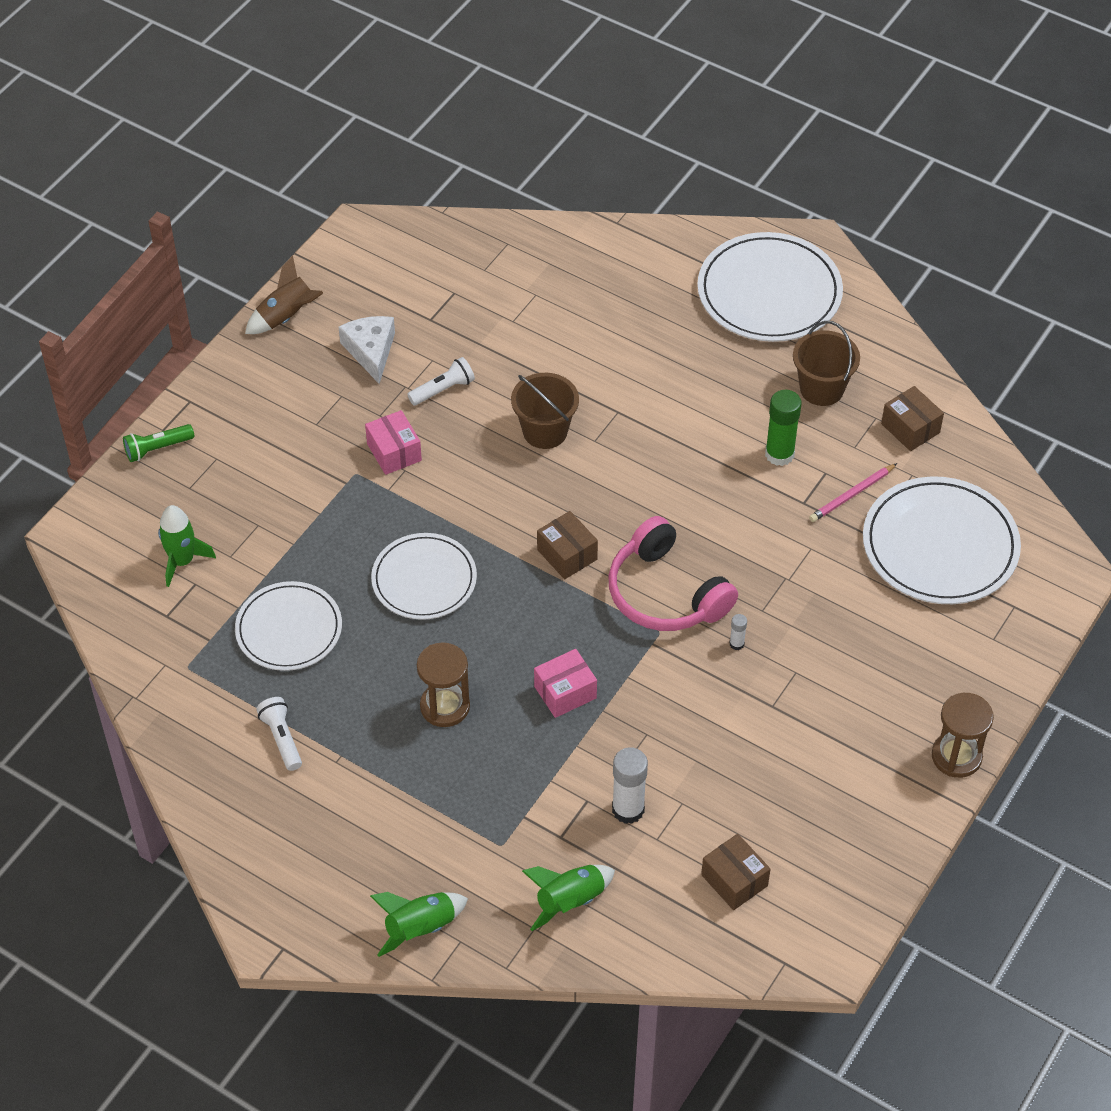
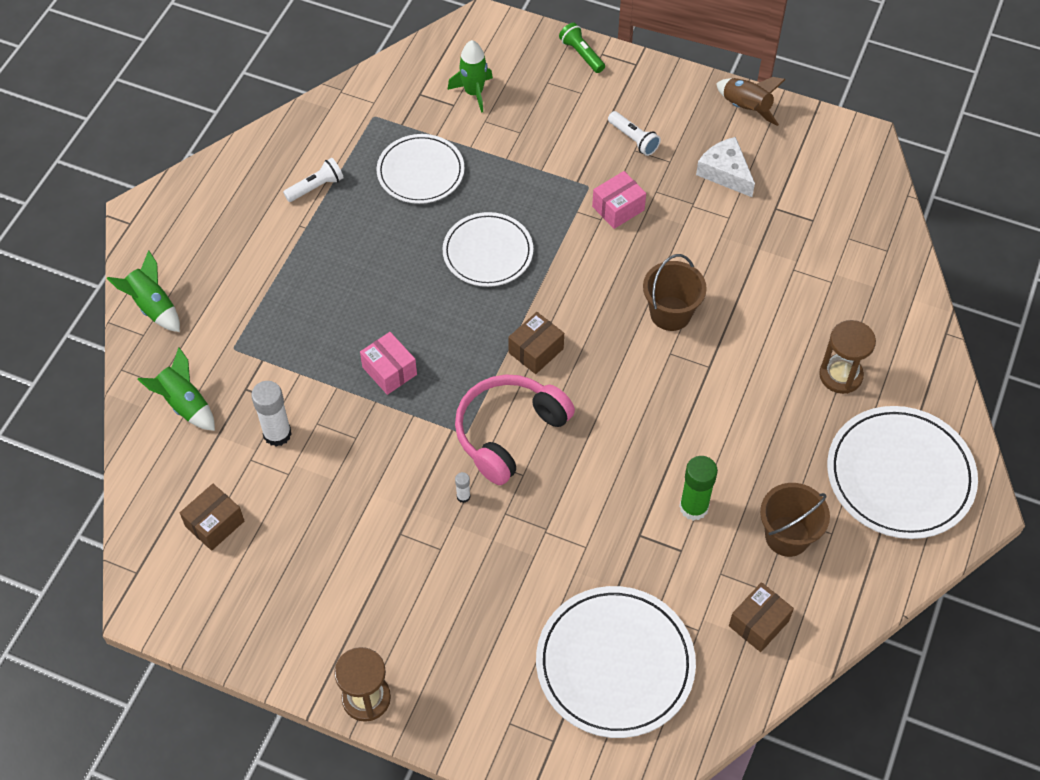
camera: 80 degrees right, 5 degrees up
white cheese [339,316,395,384] -> white cheese turned 105 degrees counterclockwise [696,137,755,197]
white flashlight [407,357,475,405] -> white flashlight moved to [608,111,661,156]
brown hourglass [417,642,470,727] -> brown hourglass moved to [819,320,876,394]
pink pencil [809,463,897,522] -> none

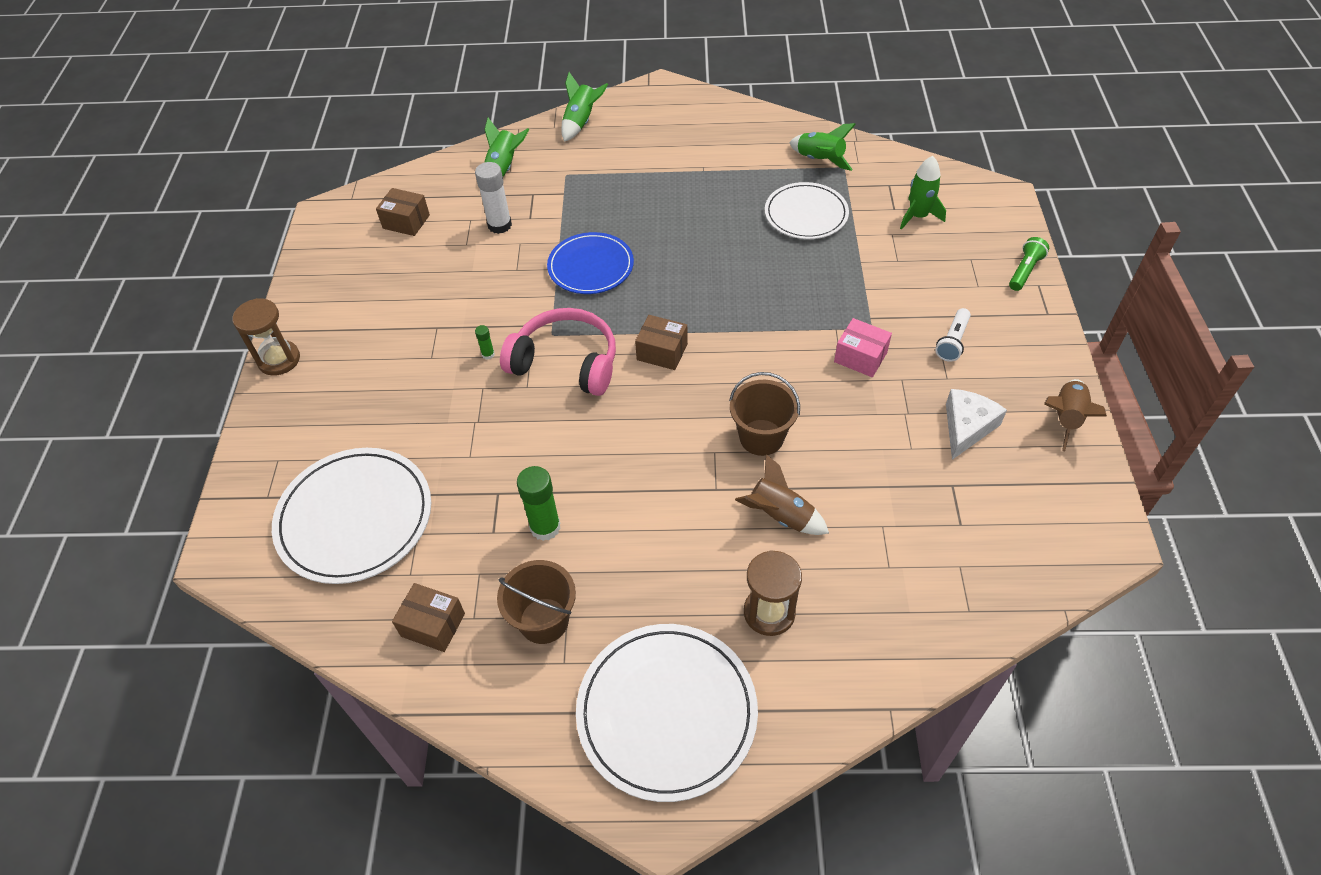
camera: 70 degrees right, 5 degrees down
white flashlight [283,158,344,202] -> none
pink box [360,332,417,395] -> blue plate [547,232,634,294]
white plate [442,212,533,287] -> none
white glue stick [455,472,471,503] -> green glue stick [475,325,495,360]
none -> brown rocket [735,454,829,535]
none -> green rocket [789,123,856,171]

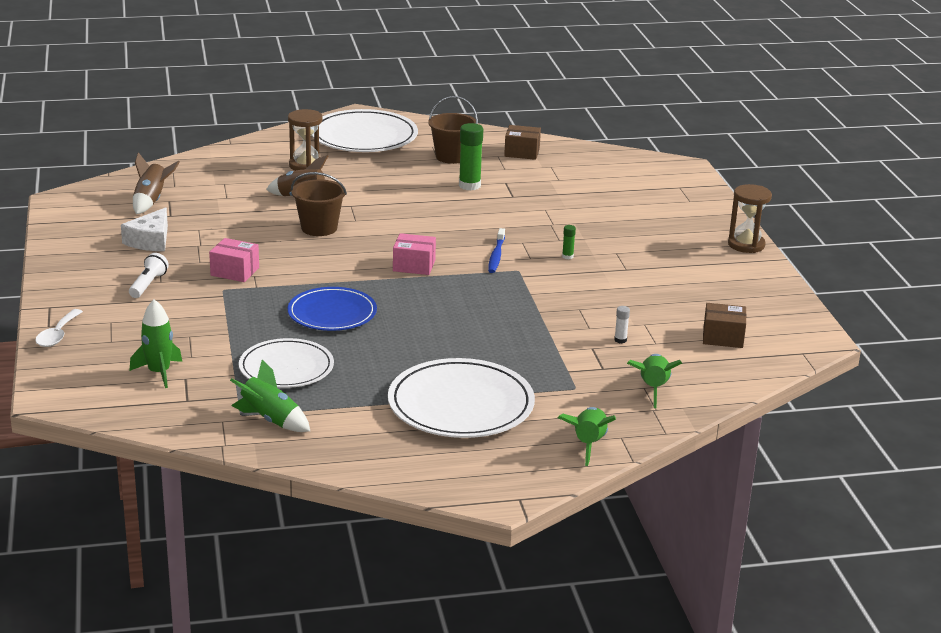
camera: 165 degrees right, 25 degrees down
white plate [272,448,431,584] -> white plate moved to [388,358,535,438]
white glue stick [475,162,512,234] -> white glue stick [614,306,630,343], size x0.48
pink headphones [500,308,616,396] -> blue toothbrush [488,228,505,273]
blue plate [547,232,634,294] -> blue plate moved to [287,287,377,331]
brown box [635,315,688,370] -> pink box [393,233,436,275]
green flashlight [1009,237,1049,291] -> white spoon [35,309,83,347]
brown rocket [1044,379,1107,451] -> brown rocket moved to [133,152,180,214]

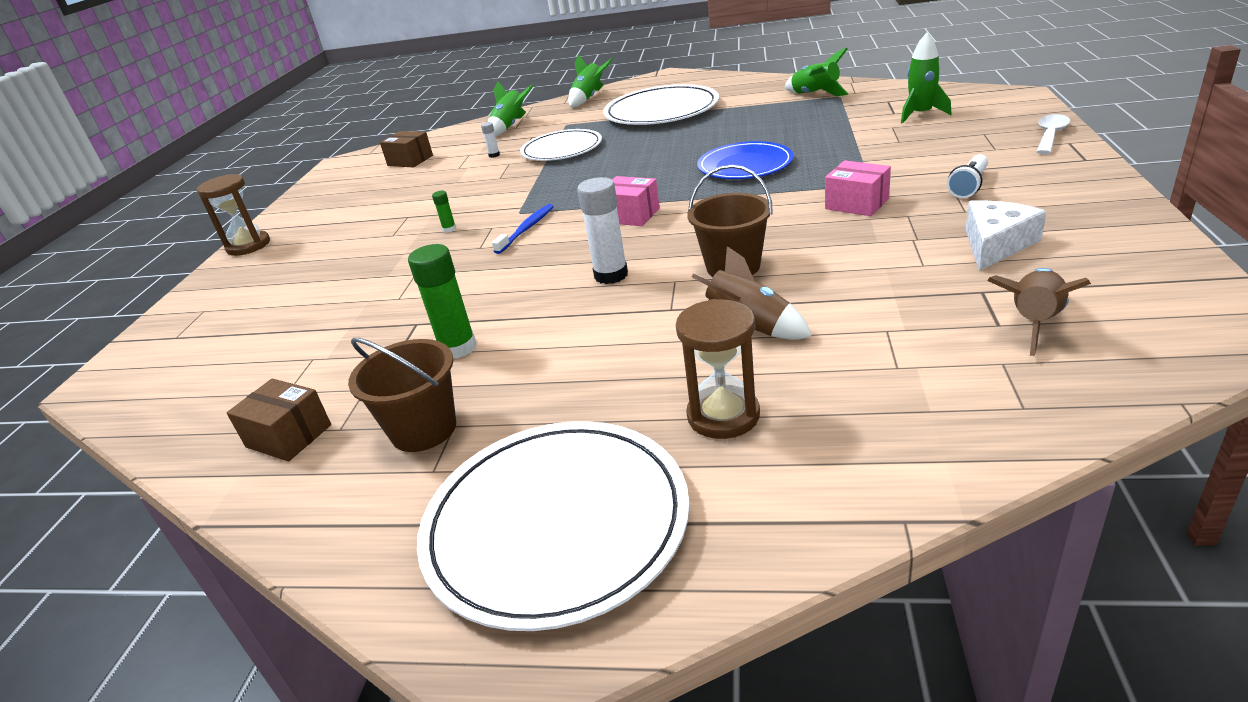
camera: 155 degrees left, 5 degrees up
white plate [239,338,334,388] -> white plate moved to [520,129,602,161]
none -> white glue stick [577,177,628,284]

